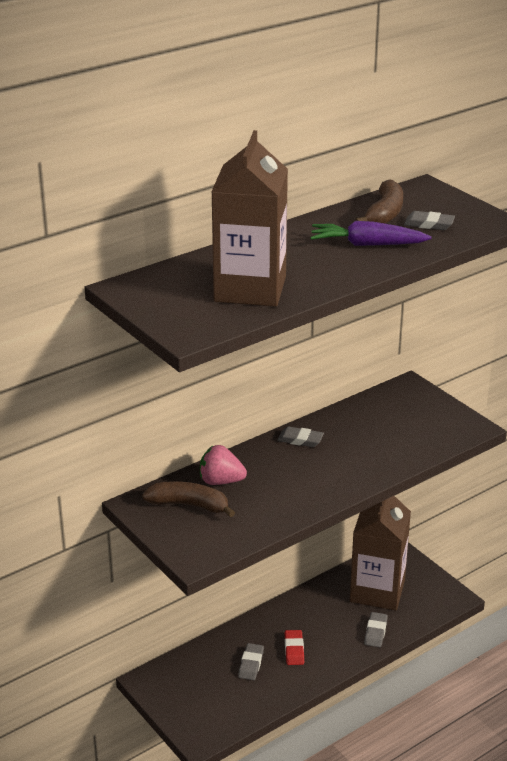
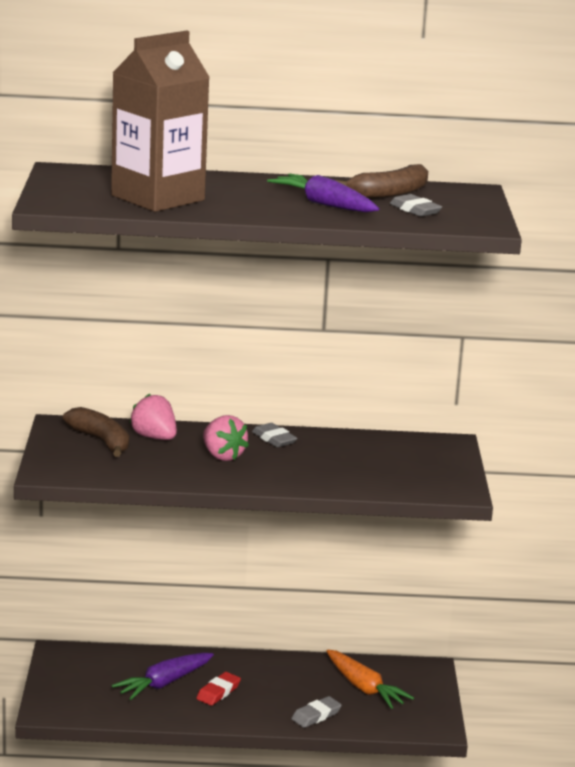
camera: 35 degrees right, 10 degrees down
grey eraser [238,643,264,680] -> purple carrot [112,653,214,700]
brown carton [350,496,411,611] -> orange carrot [326,650,414,709]
none -> pink strawberry [203,415,249,461]

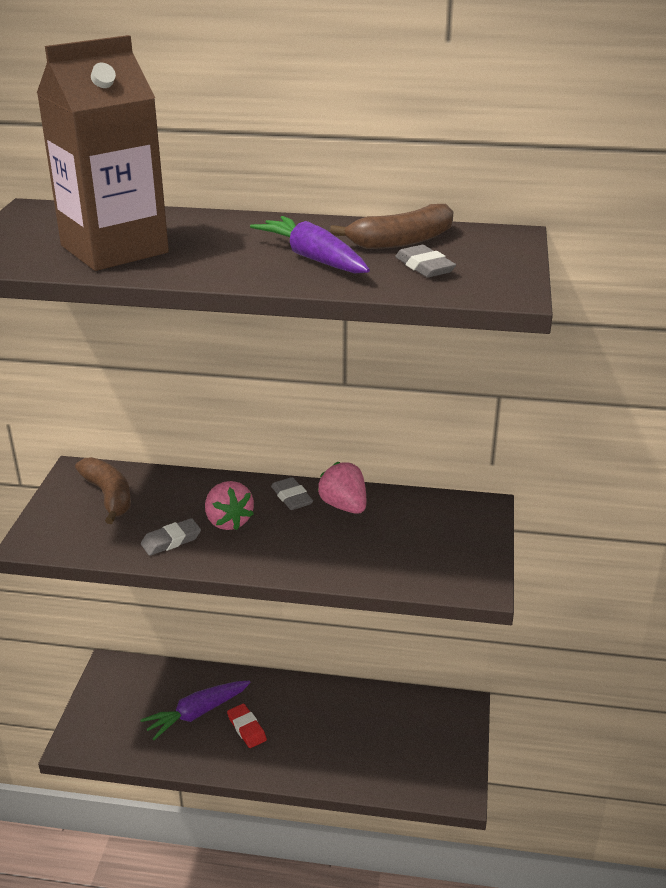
camera: 10 degrees right, 10 degrees up
pink strawberry [130,394,177,440] -> pink strawberry moved to [317,462,366,514]
red eraser [196,672,241,706] -> red eraser turned 75 degrees counterclockwise [227,704,267,748]
grey eraser [291,696,342,728] -> grey eraser moved to [141,518,201,556]
orange carrot [326,650,414,709] -> none

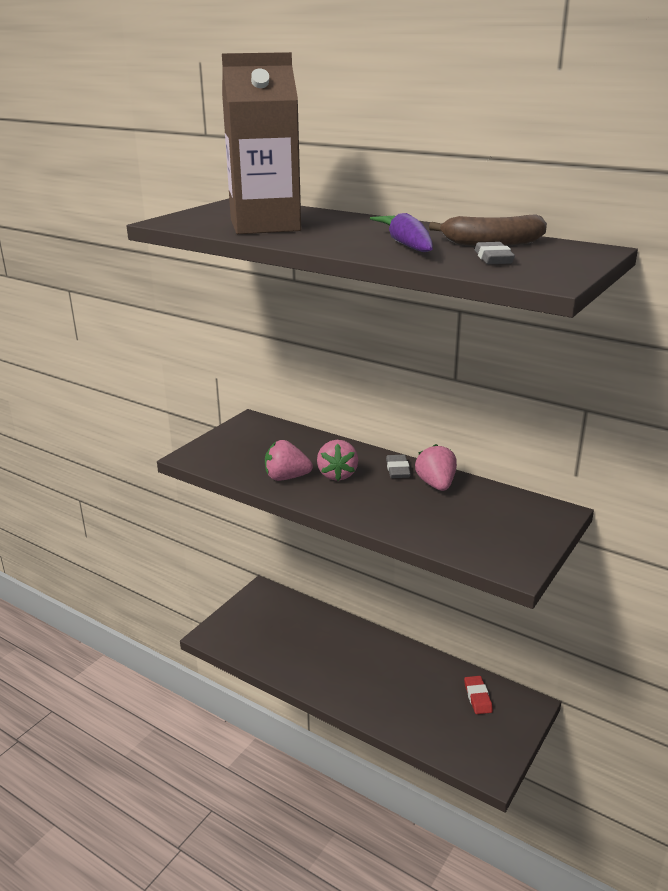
camera: 25 degrees right, 5 degrees down
brown banana [75,457,131,524] -> none
purple carrot [140,680,251,740] -> none
grey eraser [141,518,201,556] -> pink strawberry [265,440,313,481]
red eraser [227,704,267,748] -> red eraser moved to [464,676,493,714]

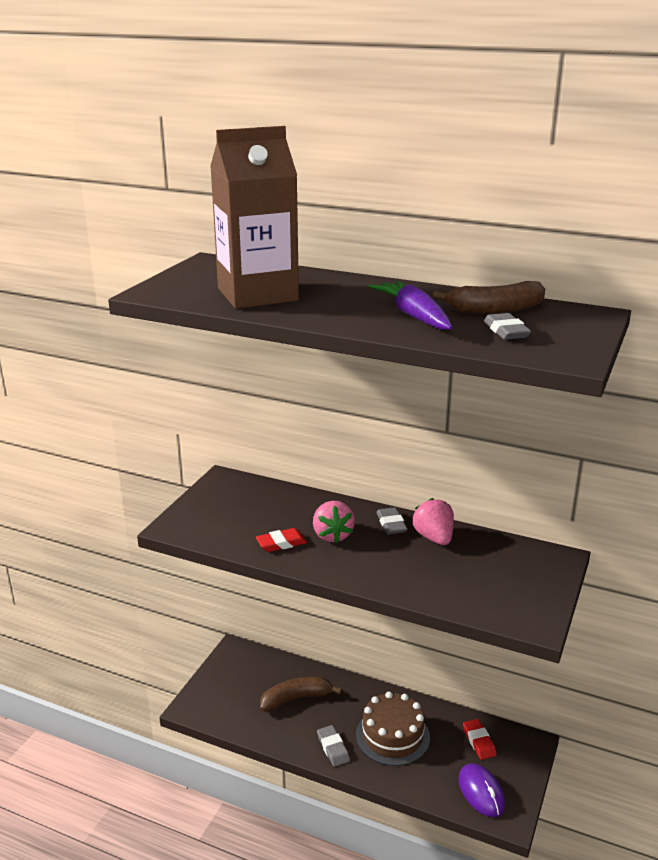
camera: 10 degrees left, 0 degrees up
pink strawberry [265,440,313,481] -> red eraser [256,528,307,552]
none -> brown banana [260,677,342,711]
none -> grey eraser [317,725,350,767]
none -> brown cake [356,692,430,766]
none -> purple mouse [458,763,505,817]

